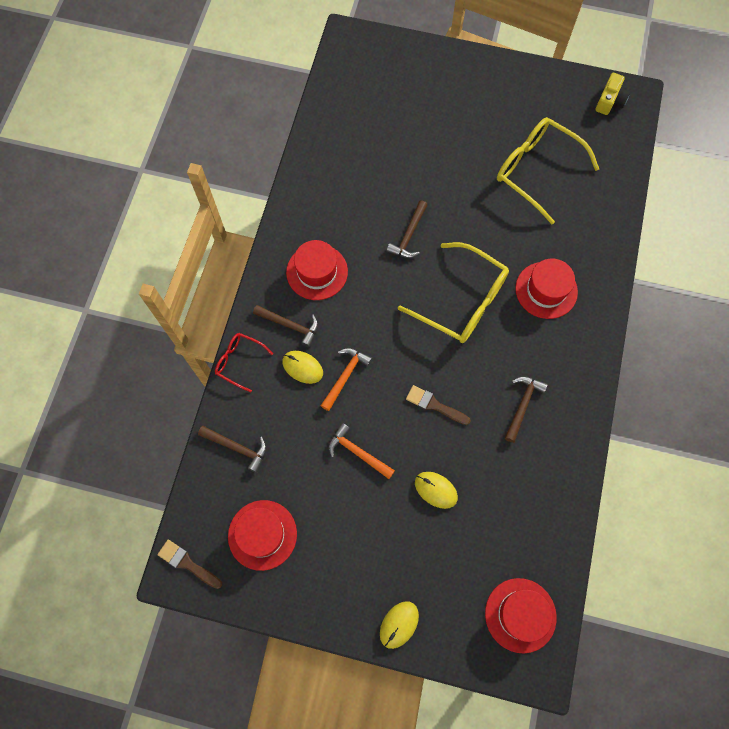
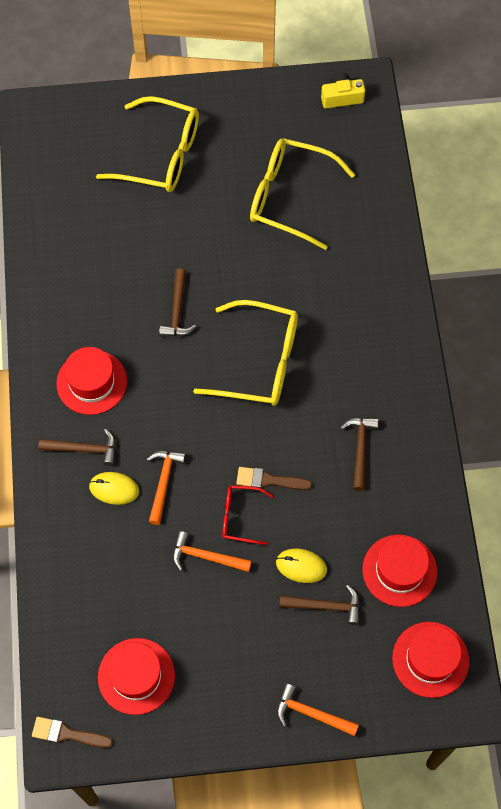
camera: 20 degrees left, 5 degrees down
brown hammer [198,426,267,473] -> brown hammer moved to [279,585,360,625]
red glasses [215,333,273,392] -> red glasses moved to [222,485,274,545]
yellow mouse [380,601,419,649] -> orange hammer [277,683,359,736]
red hat [515,259,578,319] -> red hat moved to [362,535,437,607]
yellow camera [596,73,630,115] -> yellow camera turned 105 degrees counterclockwise [321,73,365,108]
none -> yellow glasses [96,96,199,192]

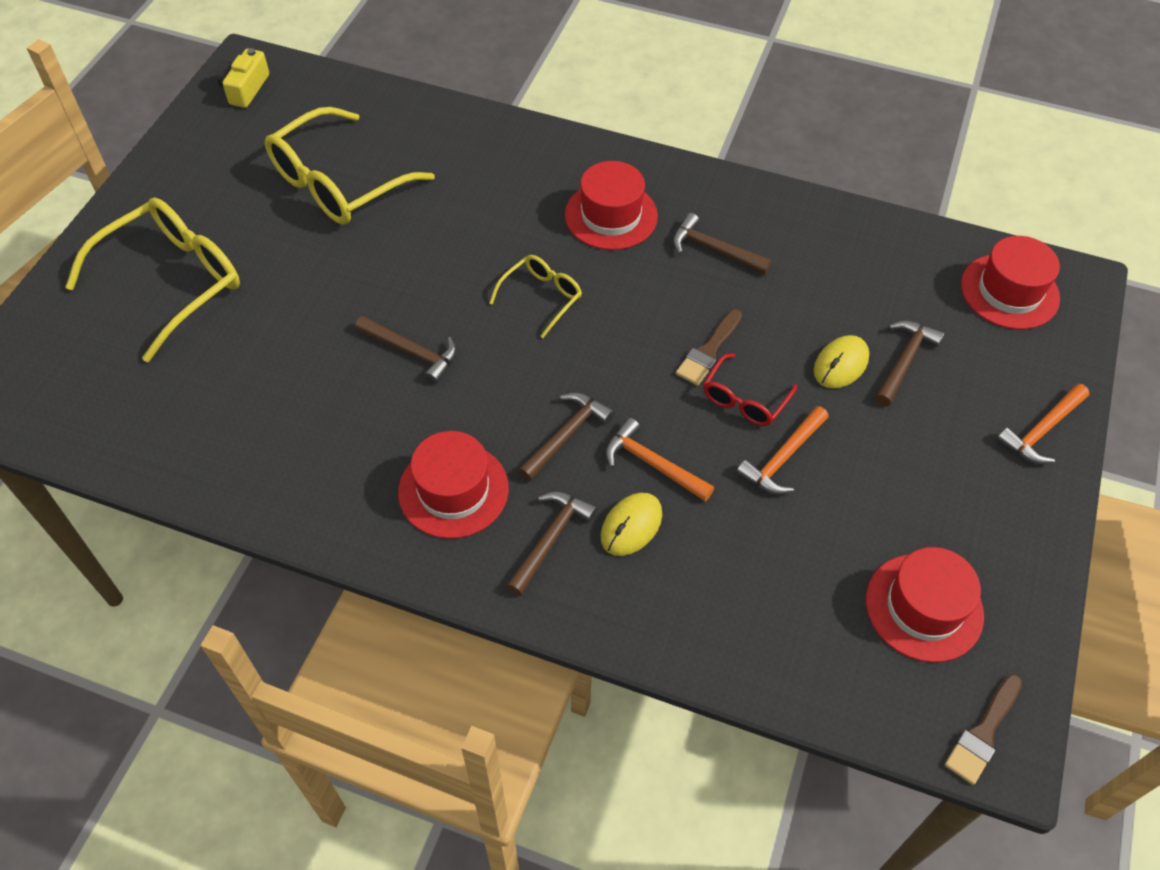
camera: 65 degrees left, 10 degrees down
yellow glasses [193,300,298,406] -> yellow glasses [489,255,582,338], size x0.51
red hat [362,535,437,607] -> red hat moved to [565,161,658,250]
none -> brown hammer [518,392,614,481]

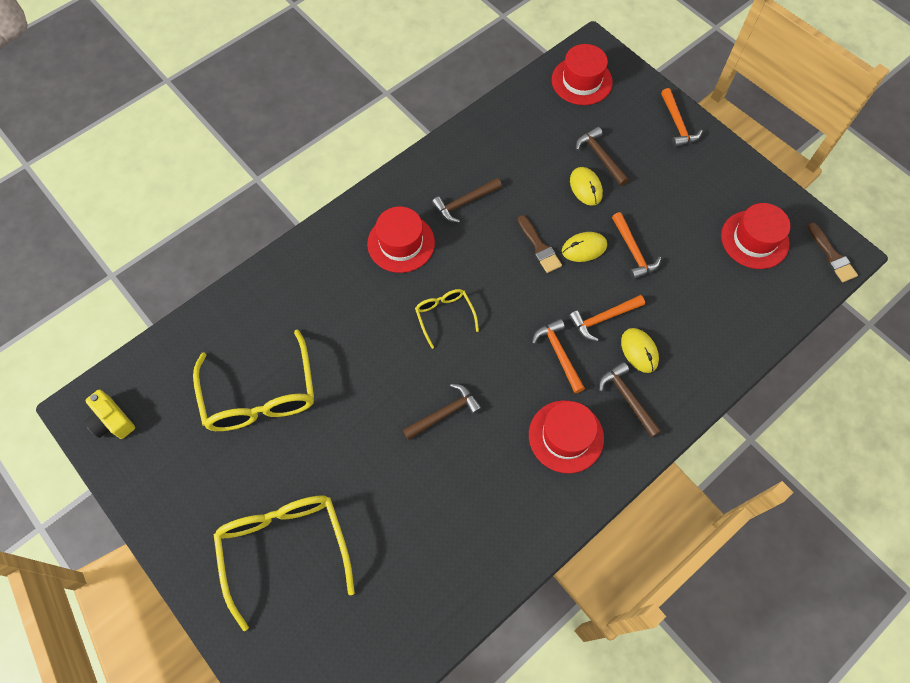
camera: 60 degrees left, 10 degrees up
brown hammer [518,392,614,481] -> orange hammer [532,319,585,393]
red glasses [703,353,797,426] -> yellow mouse [562,232,607,262]

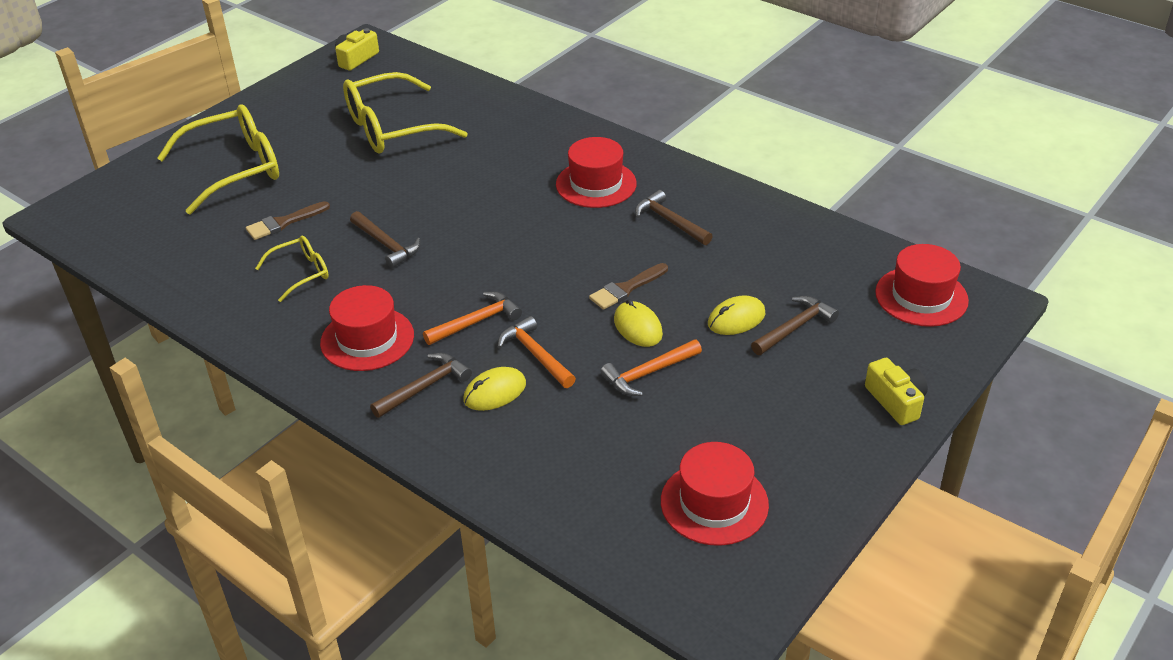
camera: 80 degrees right, 25 degrees down
yellow glasses [415,289,479,349] -> yellow glasses moved to [255,236,329,302]
orange hammer [661,88,703,147] -> yellow camera [865,358,928,425]
brown brush [808,222,858,282] -> brown brush moved to [246,201,330,240]

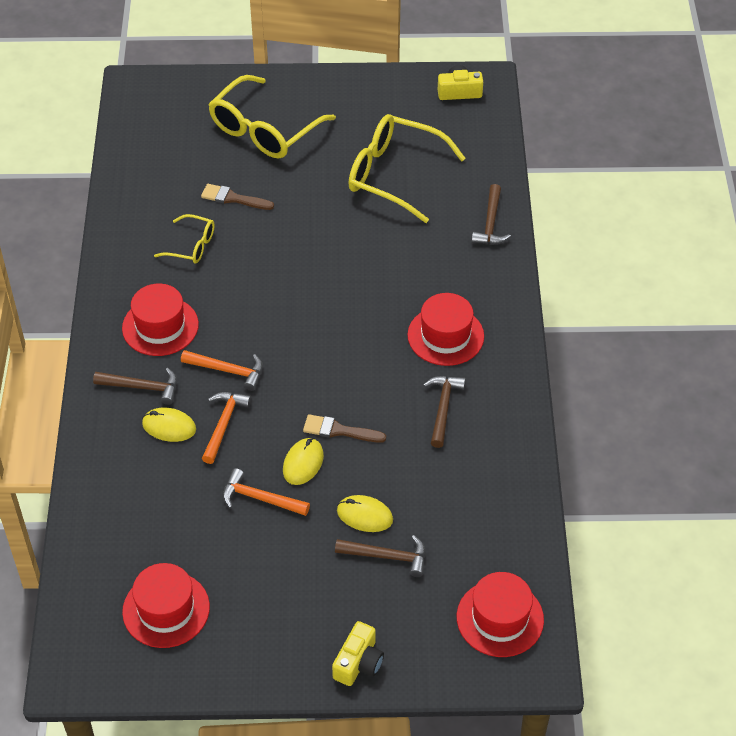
camera: 50 degrees right, 10 degrees up
yellow glasses [157,104,279,215] -> yellow glasses turned 105 degrees clockwise [208,75,336,159]
brown hammer [350,211,421,268] -> brown hammer moved to [472,184,511,245]

